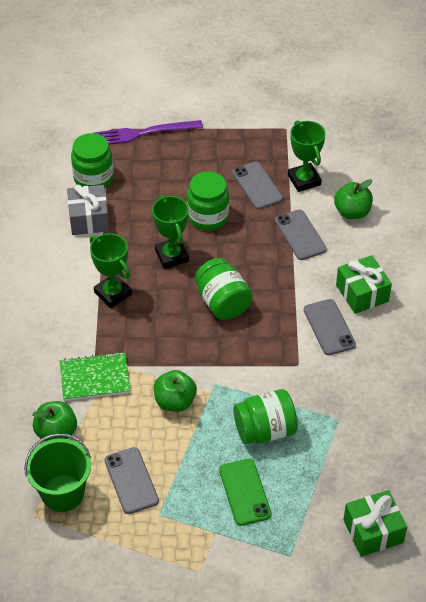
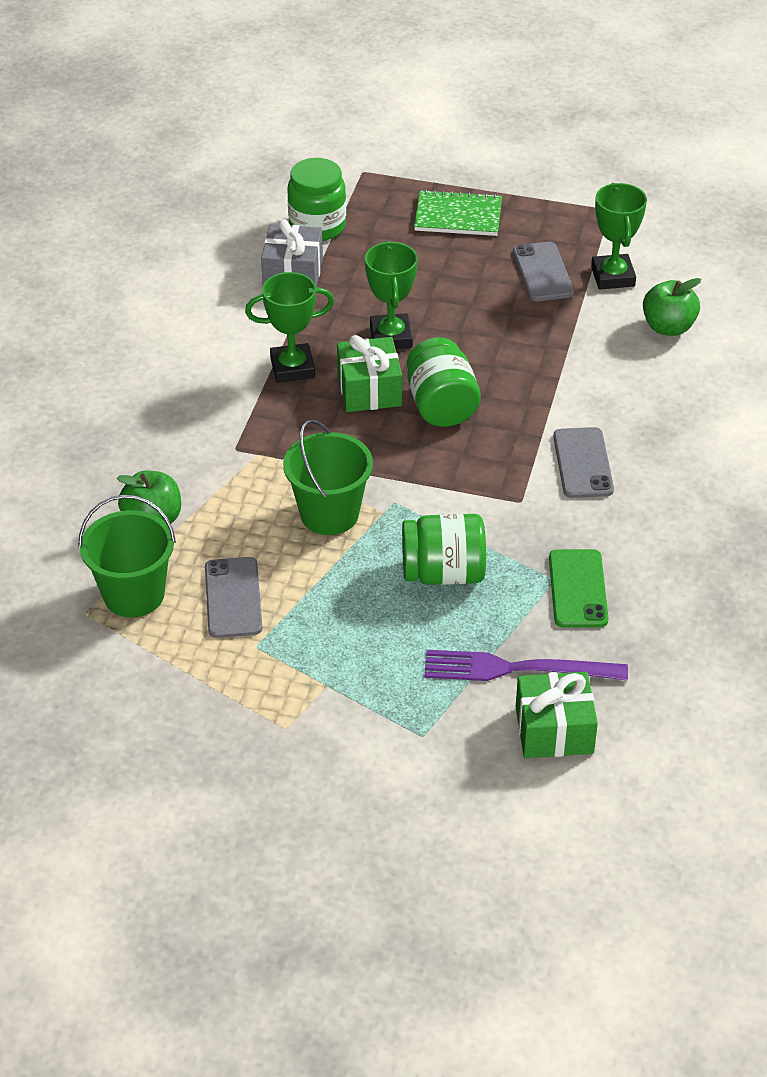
camera: 15 degrees right, 5 degrees down
green notebook [60,352,131,401] -> green notebook moved to [414,190,502,236]
green trophy [90,233,132,308] -> green trophy turned 75 degrees counterclockwise [245,272,334,383]
purple fork [93,120,203,145] -> purple fork moved to [425,650,628,681]
green apple [154,370,197,412] -> green bucket [283,419,373,535]
green jar [187,171,229,230] -> none
green phone [219,459,272,526] -> green phone moved to [549,549,609,628]
grey phone [275,209,327,260] -> none
green gift [336,255,392,314] -> green gift moved to [337,335,402,412]

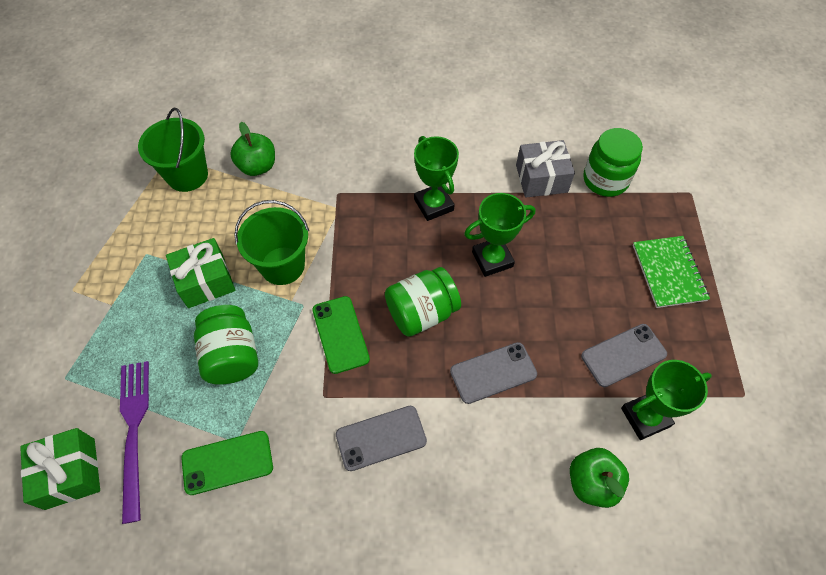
camera: 75 degrees right, 15 degrees up
grey phone [205,557,262,638] -> grey phone moved to [450,342,537,404]
green gift [337,335,402,412] -> green gift moved to [166,238,235,308]
none -> green phone [312,296,370,374]

